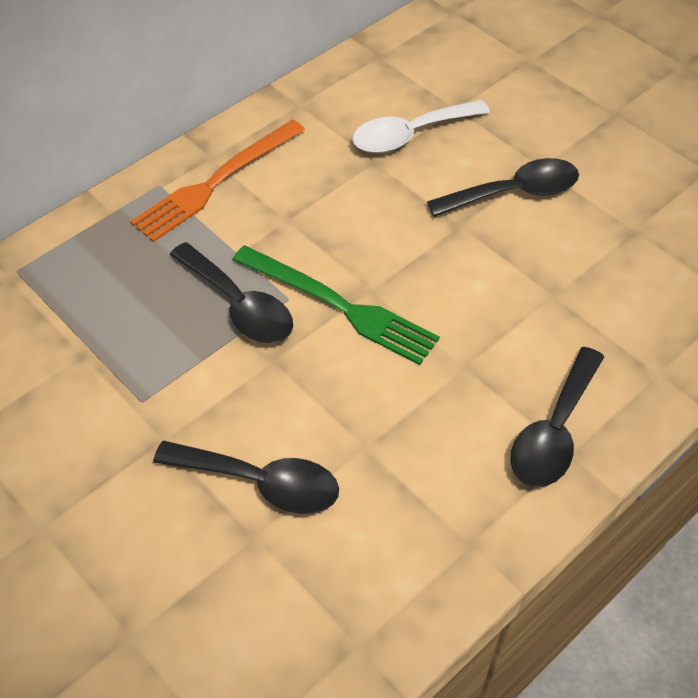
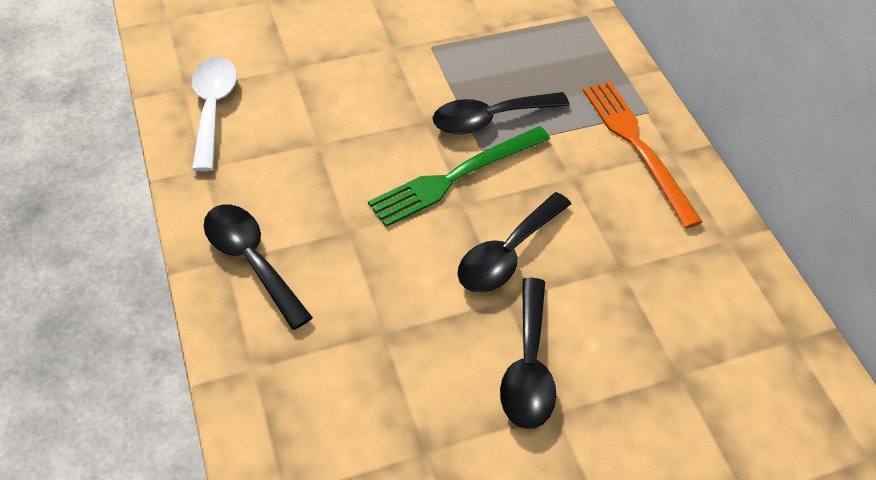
camera: 110 degrees right, 0 degrees up
black spoon [153,441,339,514] -> black spoon moved to [458,192,571,293]
white spoon [352,100,490,153] -> white spoon moved to [192,57,237,171]

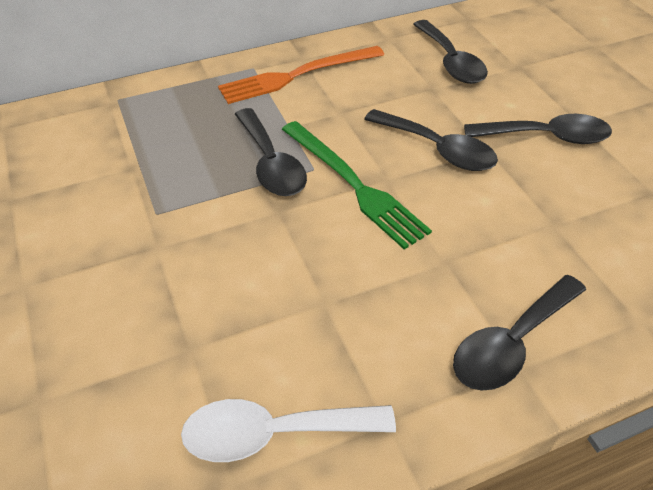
camera: 90 degrees left, 5 degrees down
none -> black spoon [413,20,488,84]

